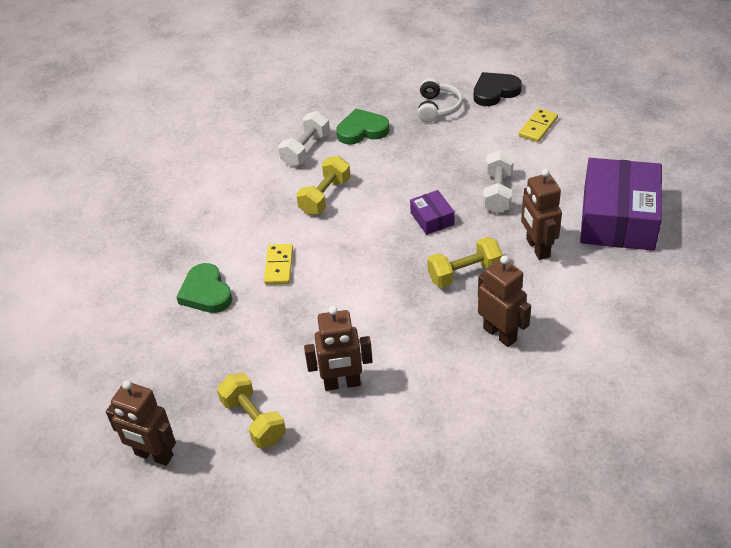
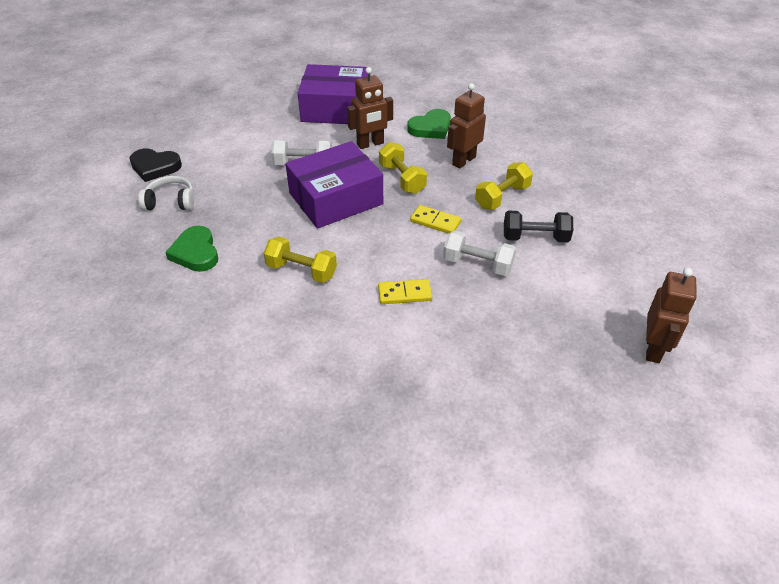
camera: 100 degrees left, 0 degrees up
green heart [177,263,232,313] -> green heart moved to [407,109,451,139]
yellow dumbbell [217,373,286,448] -> yellow dumbbell moved to [475,162,533,210]
white dumbbell [278,111,330,167] -> white dumbbell moved to [443,230,516,276]
brown robot [304,306,373,391] -> black dumbbell [504,211,573,242]
purple box [410,190,455,235] -> purple box [286,141,383,229], size x2.24
black heart [473,72,522,106] -> black heart turned 45 degrees counterclockwise [129,148,182,182]
yellow domino [519,108,558,142] -> yellow domino moved to [410,205,461,234]

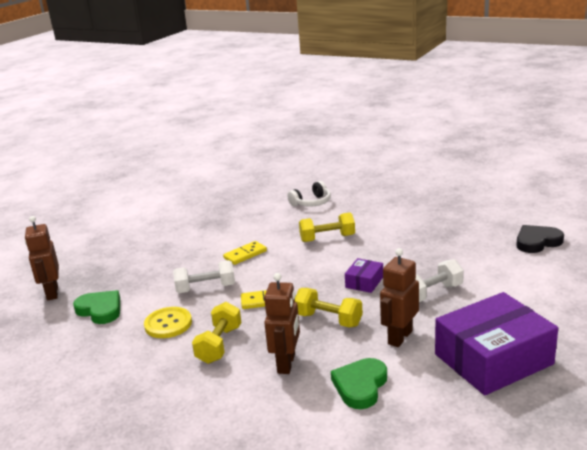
camera: 150 degrees right, 20 degrees down
white headphones [138,176,194,210] -> white headphones moved to [287,181,331,207]
green heart [165,225,218,272] -> green heart moved to [73,290,120,324]
purple box [286,141,383,229] -> purple box [345,258,383,293], size x0.45
black dumbbell [504,211,573,242] -> yellow button [144,307,192,338]

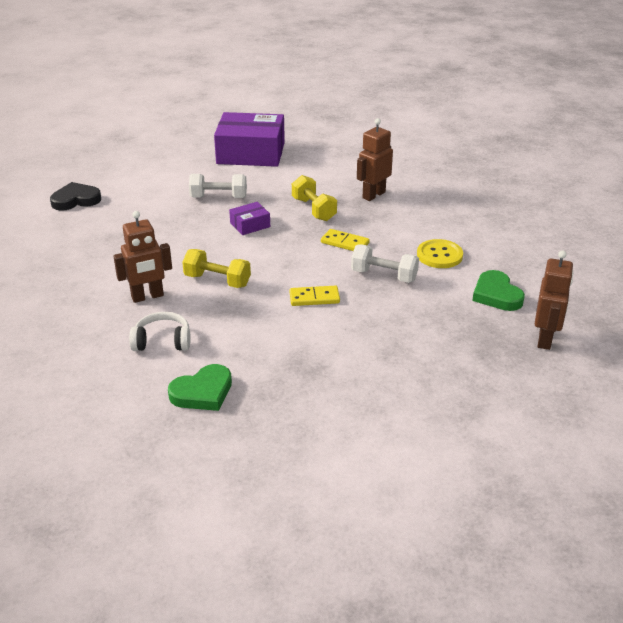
camera: 150 degrees left, 10 degrees up
yellow dumbbell [192,302,241,364] -> none
green heart [331,358,387,409] -> green heart moved to [168,364,232,411]
brown robot [380,248,419,347] -> brown robot moved to [113,211,172,303]
black heart [516,225,564,253] -> black heart turned 150 degrees clockwise [50,182,101,211]

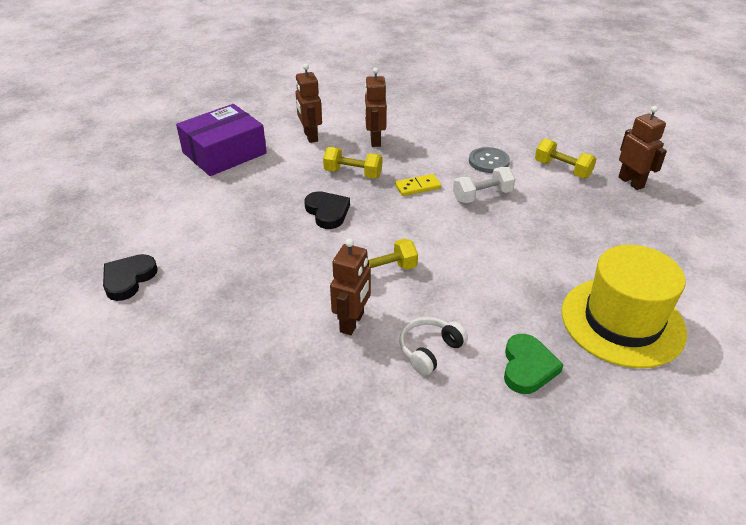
camera: 45 degrees left, 5 degrees up
white dumbbell [189,174,247,198] -> none
purple box [229,202,270,235] -> black heart [304,191,350,229]
yellow domino [289,285,340,306] -> none
yellow button [417,239,463,268] -> grey button [469,147,510,173]
green heart [472,270,525,311] -> yellow dumbbell [535,139,596,178]
none -> brown robot [295,64,322,143]
none -> yellow hat [561,245,687,368]

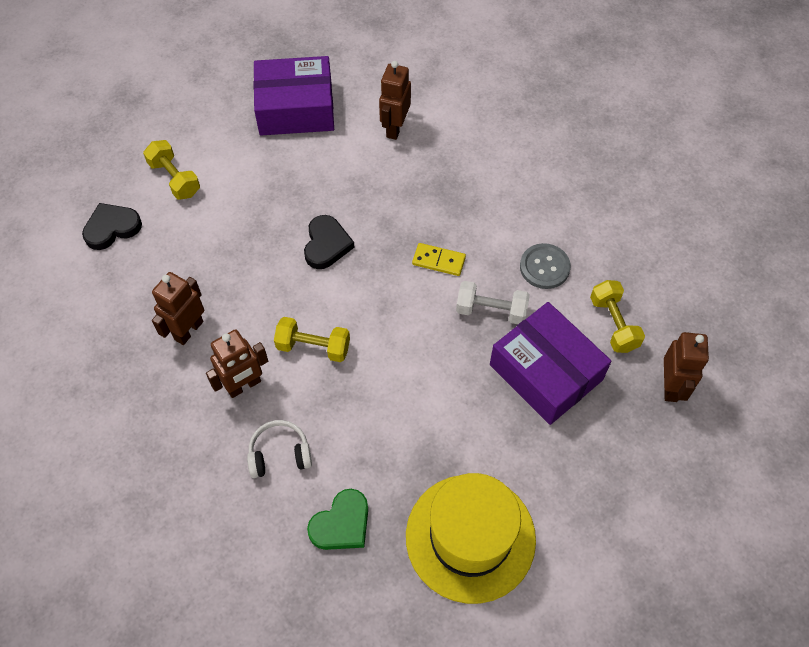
camera: 35 degrees right, 20 degrees up
yellow dumbbell [323,147,382,179] -> yellow dumbbell moved to [143,140,200,200]
brown robot [365,67,387,147] -> brown robot moved to [152,272,204,345]
none -> purple box [490,302,612,425]

